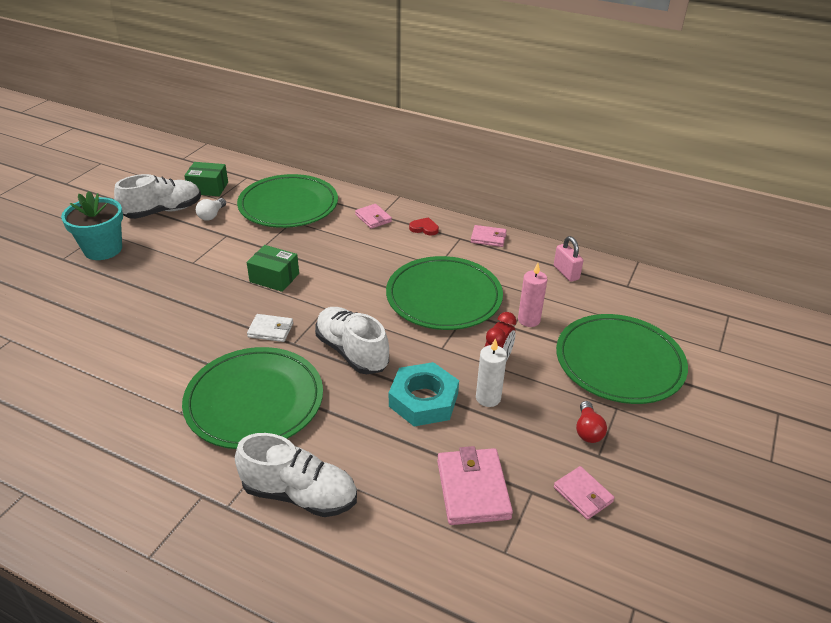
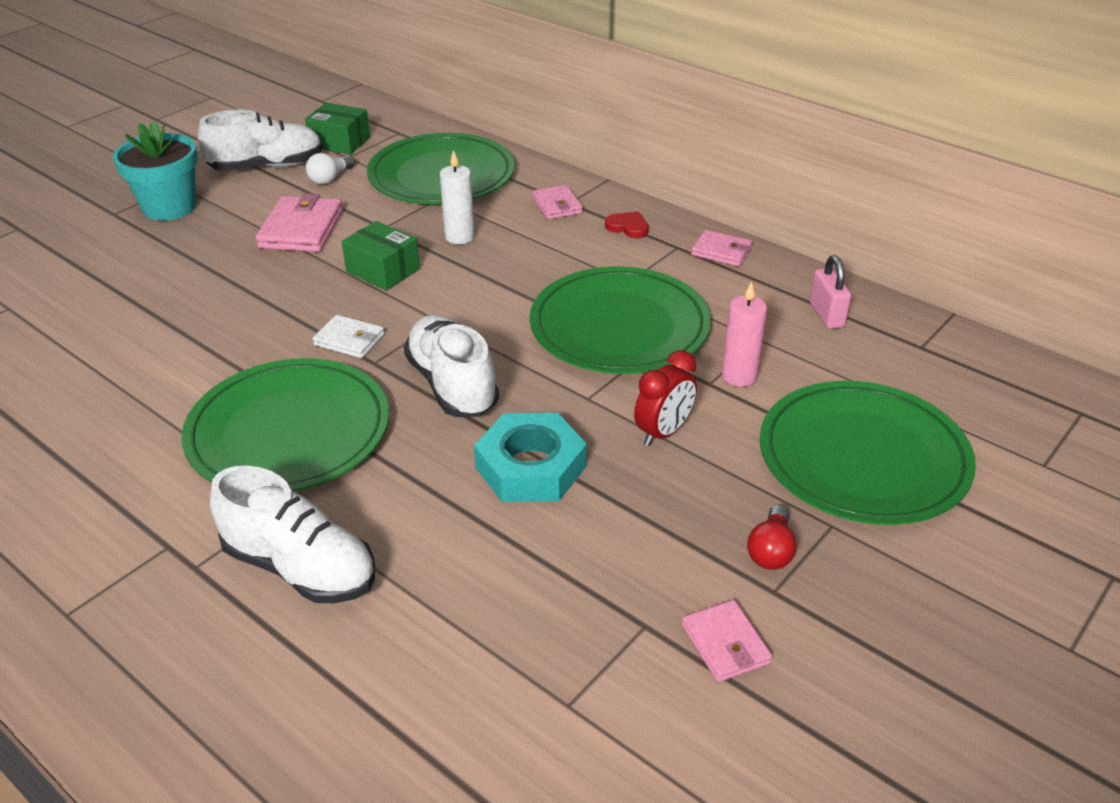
camera: 15 degrees right, 0 degrees up
pink wallet [437,446,513,525] -> pink wallet moved to [256,193,343,252]
white candle [476,338,507,407] -> white candle moved to [440,150,475,244]

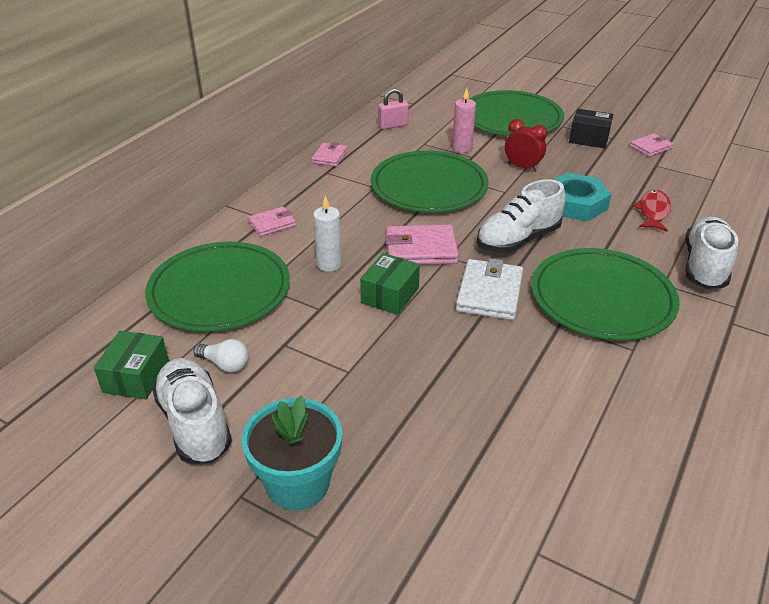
camera: 100 degrees left, 0 degrees up
pink wallet [256,193,343,252] -> pink wallet moved to [385,225,459,265]
white wallet [313,315,385,358] -> white wallet [456,258,523,320], size x1.66
red heart [605,212,649,238] -> none
red light bulb [747,505,797,570] -> black box [569,109,613,148]
none -> red fish [633,190,671,232]

